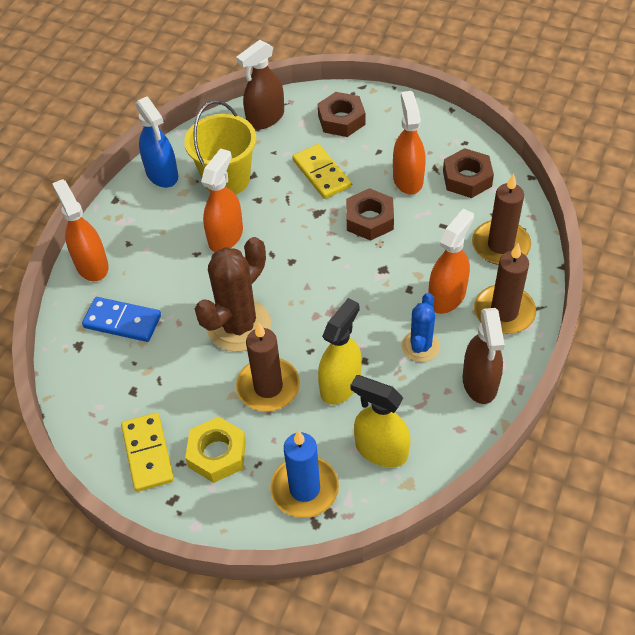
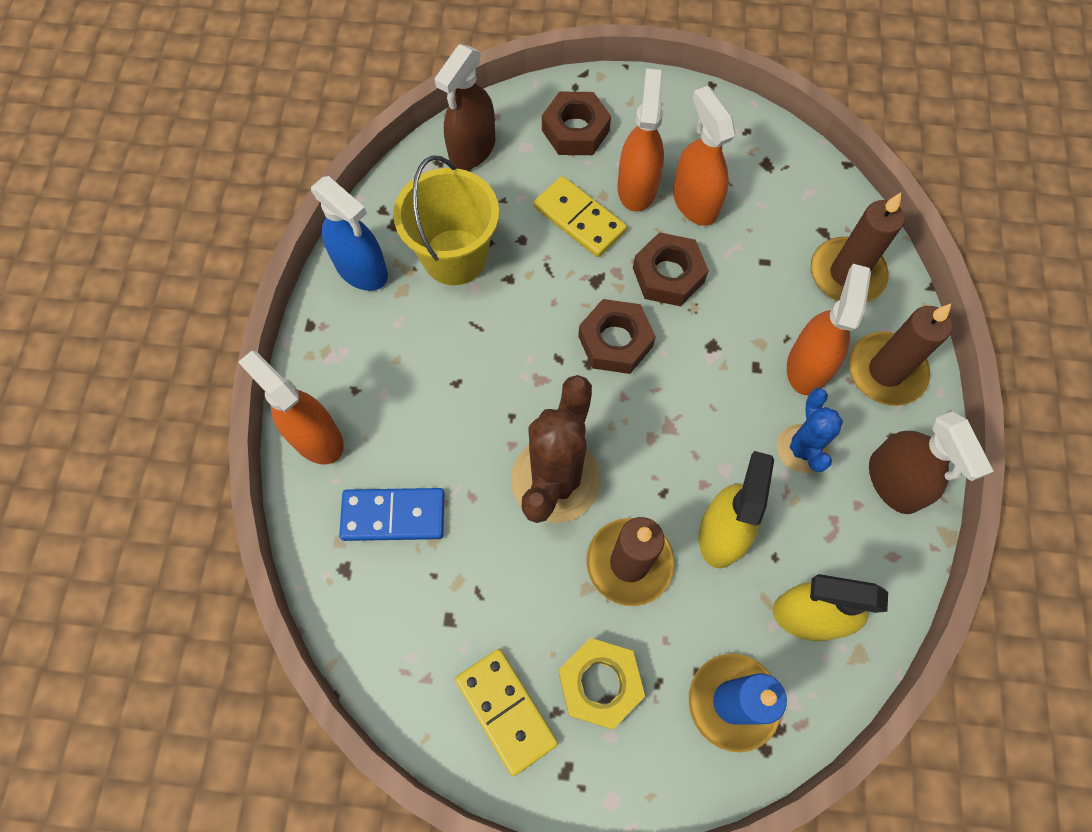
camera: 20 degrees left, 15 degrees up
orange spray bottle [201,148,243,252] -> orange spray bottle moved to [617,68,664,212]
brown nut [443,148,494,198] -> brown nut moved to [578,299,656,374]

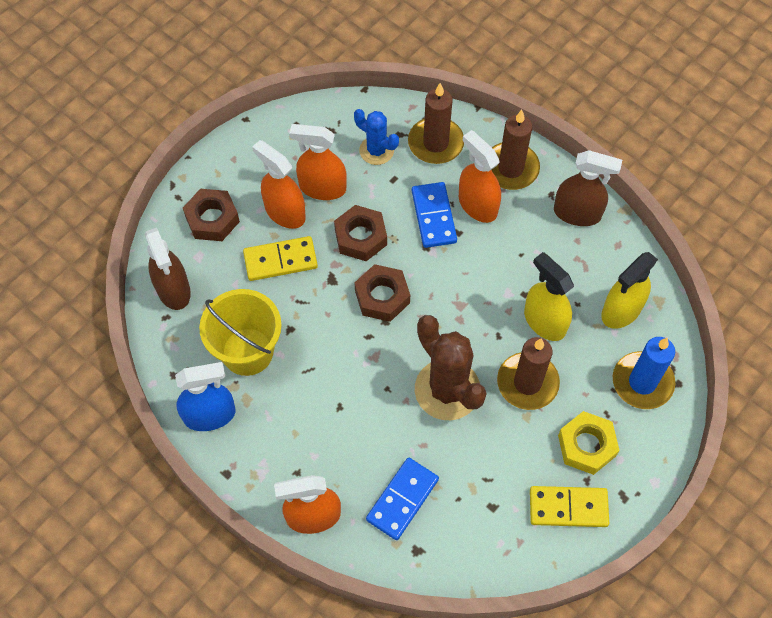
camera: 55 degrees left, 5 degrees down
blue cactus [777,388,843,473] -> blue cactus moved to [354,109,399,165]
none -> blue domino [412,182,457,248]

